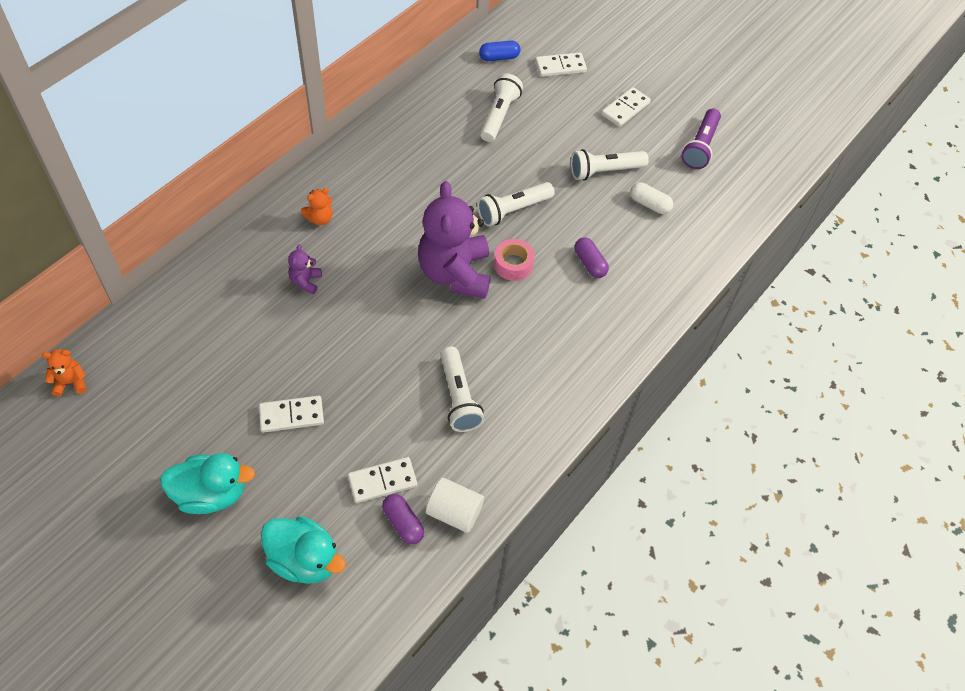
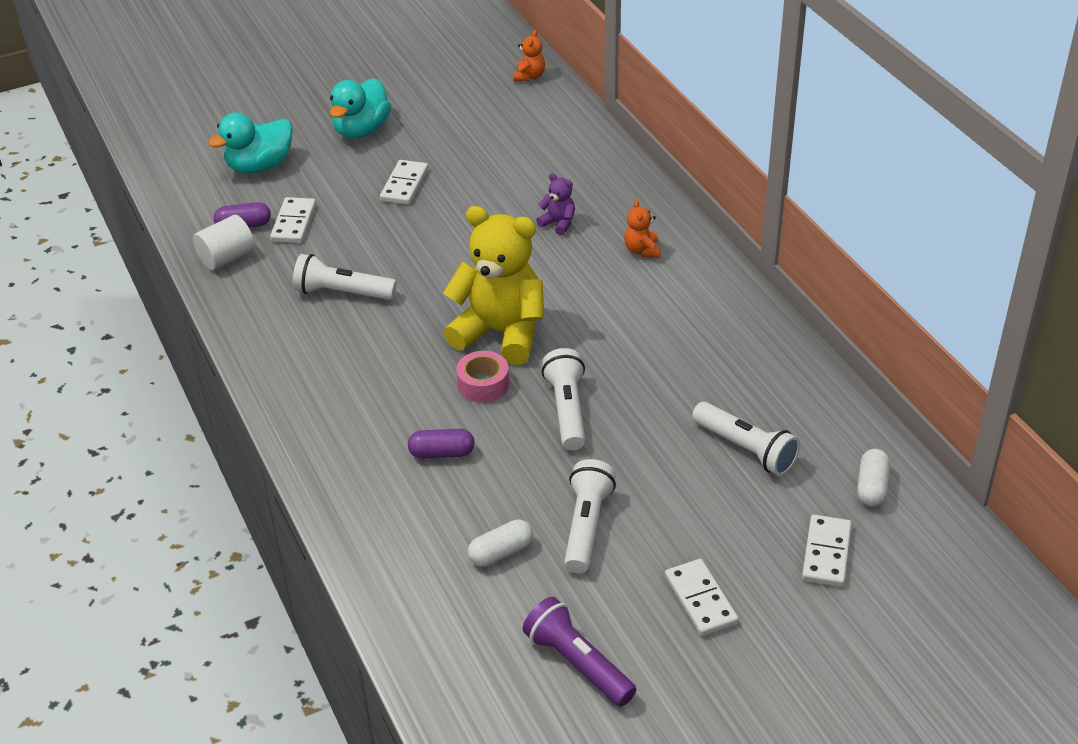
camera: 120 degrees right, 15 degrees down
purple teddy bear [418,181,491,299] -> yellow teddy bear [443,206,544,365]
blue capsule [479,41,521,61] -> white capsule [857,449,890,506]

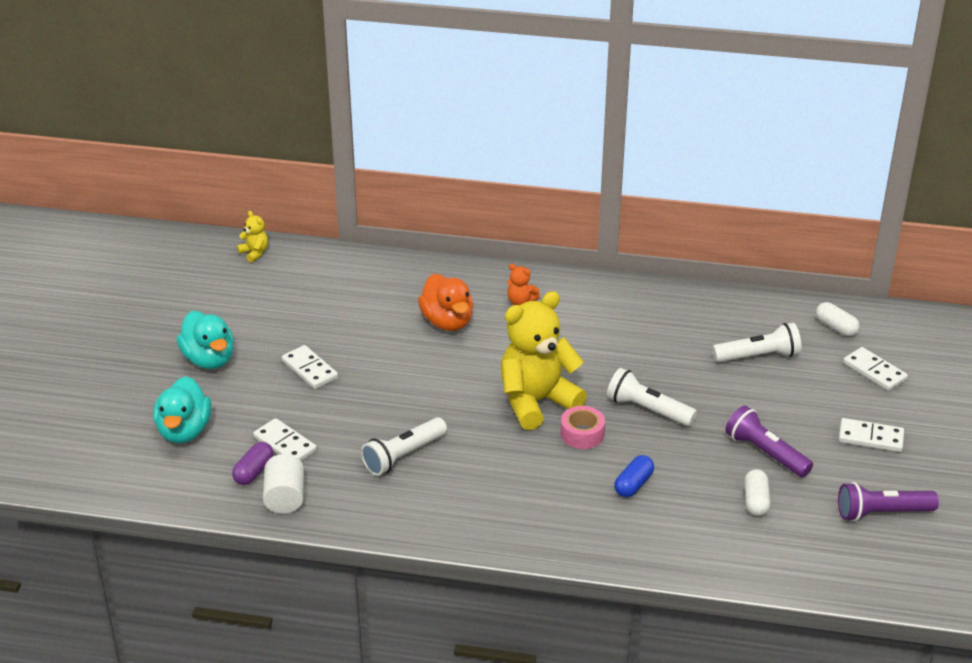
camera: 55 degrees left, 5 degrees down
purple capsule [408,429,475,459] -> blue capsule [614,455,654,497]
orange teddy bear [514,30,545,82] -> yellow teddy bear [237,211,268,262]
purple teddy bear [536,173,575,236] -> orange duck [418,274,473,331]
white flashlight [564,459,616,573] -> purple flashlight [726,406,813,477]

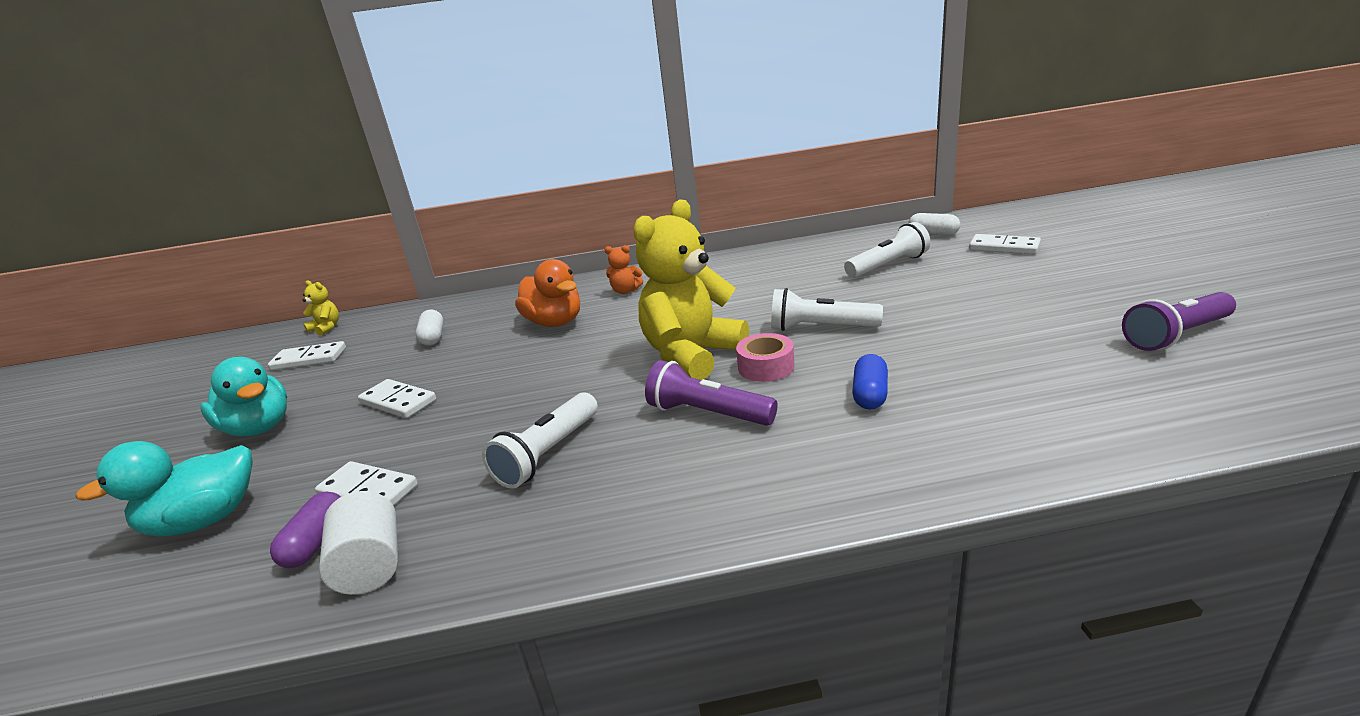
camera: 15 degrees left, 10 degrees down
turquoise duck [153,376,212,443] -> turquoise duck turned 75 degrees clockwise [75,441,253,537]
purple flashlight [726,406,813,477] -> purple flashlight moved to [645,360,778,426]
white capsule [744,469,770,516] -> white capsule moved to [416,309,443,346]
white domino [839,418,904,452] -> white domino moved to [268,341,346,370]

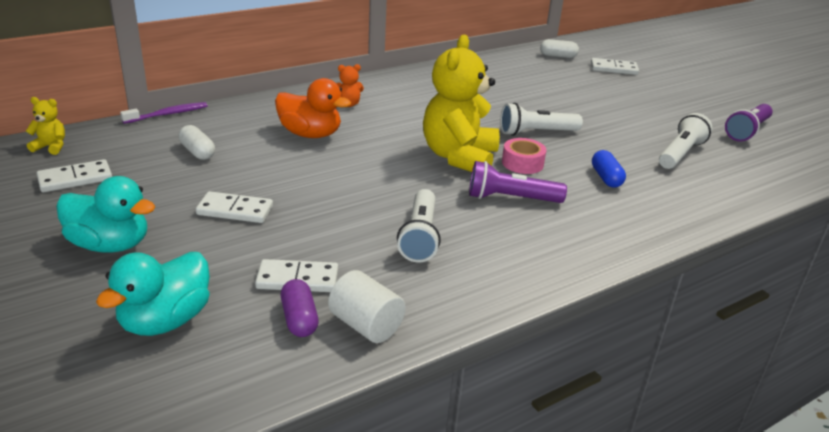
camera: 30 degrees left, 5 degrees up
white flashlight [844,222,931,278] -> white flashlight moved to [659,113,713,169]
none -> purple toothbrush [120,102,208,124]

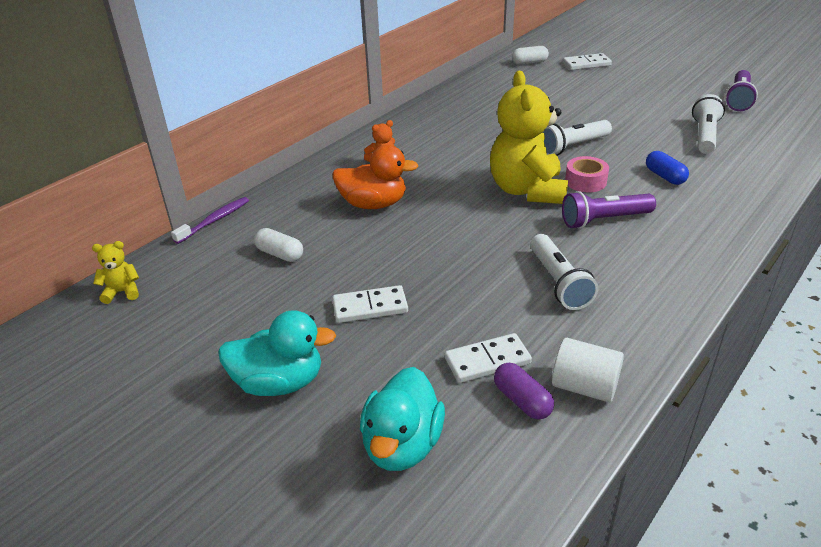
camera: 15 degrees left, 5 degrees up
white domino [37,159,112,192] -> none

